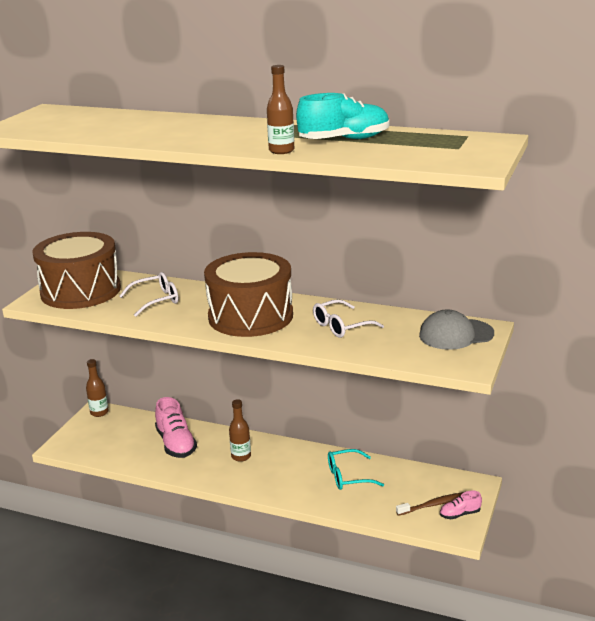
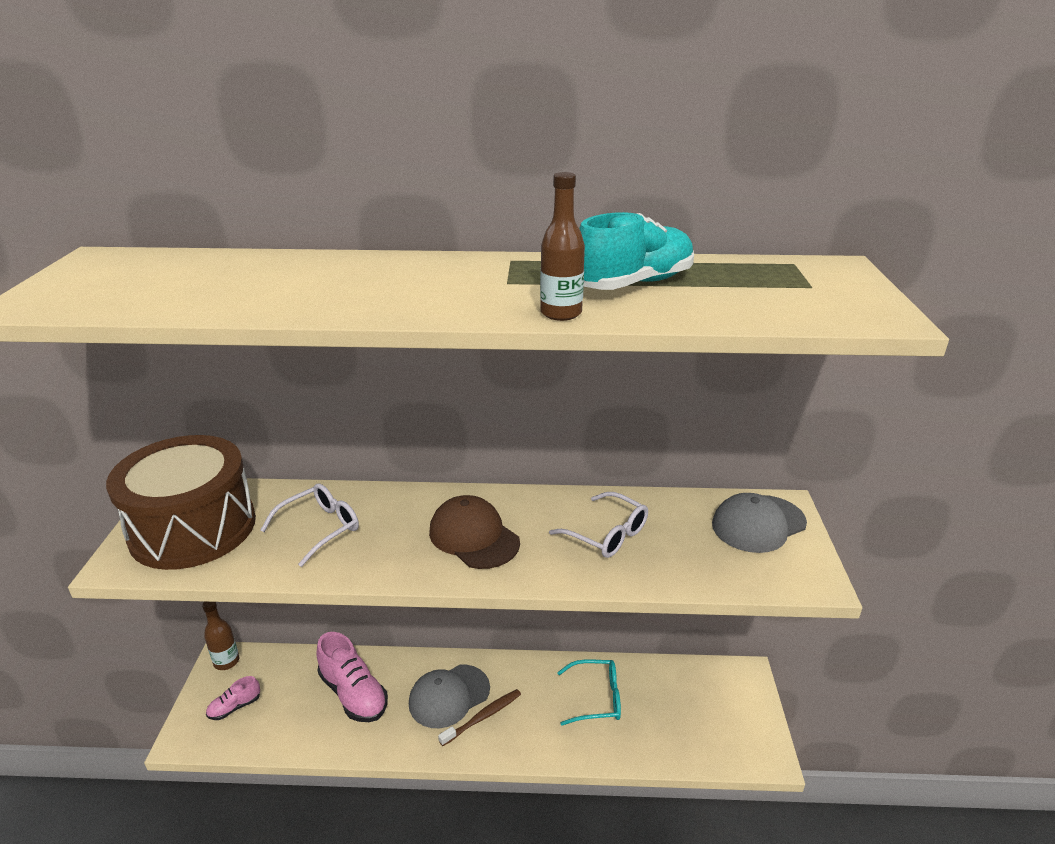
camera: 20 degrees left, 5 degrees up
brown drum [204,252,293,337] -> brown cap [429,495,520,569]
brown bottle [229,399,251,462] -> grey cap [409,665,490,728]
white glasses [313,299,384,338] -> white glasses turned 90 degrees counterclockwise [549,492,648,558]
turquoise glasses [328,449,384,490] -> turquoise glasses turned 150 degrees counterclockwise [557,660,621,726]
brown toothbrush [396,492,464,516] -> brown toothbrush moved to [438,689,521,746]
pink shoe [440,490,482,519] -> pink shoe moved to [206,676,260,720]

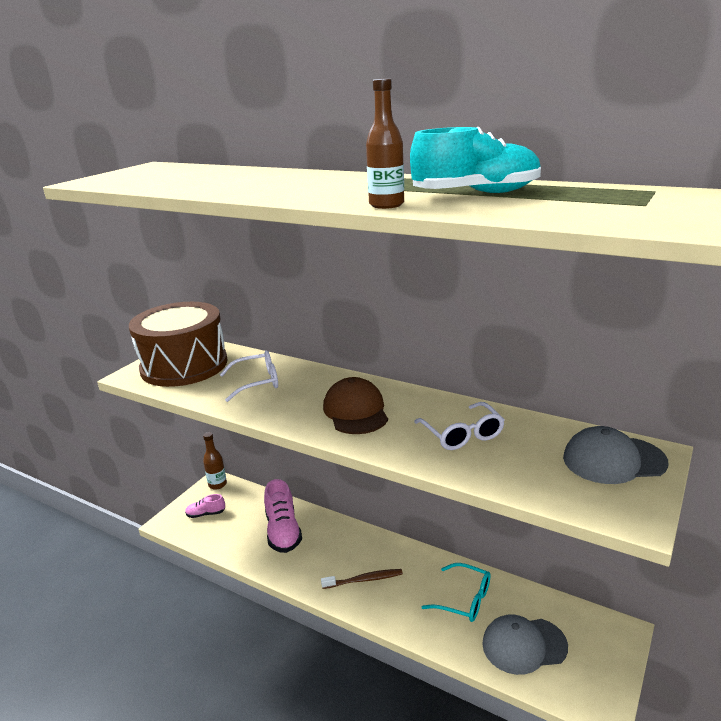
camera: 30 degrees right, 5 degrees down
grey cap [409,665,490,728] -> grey cap moved to [482,614,568,675]

